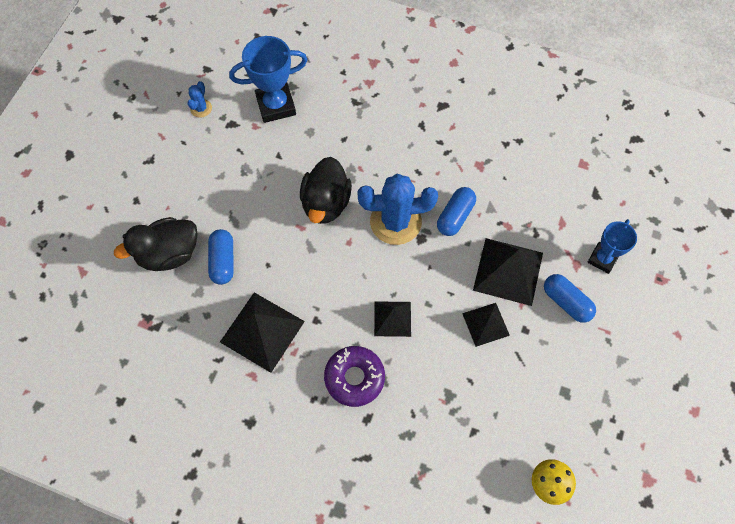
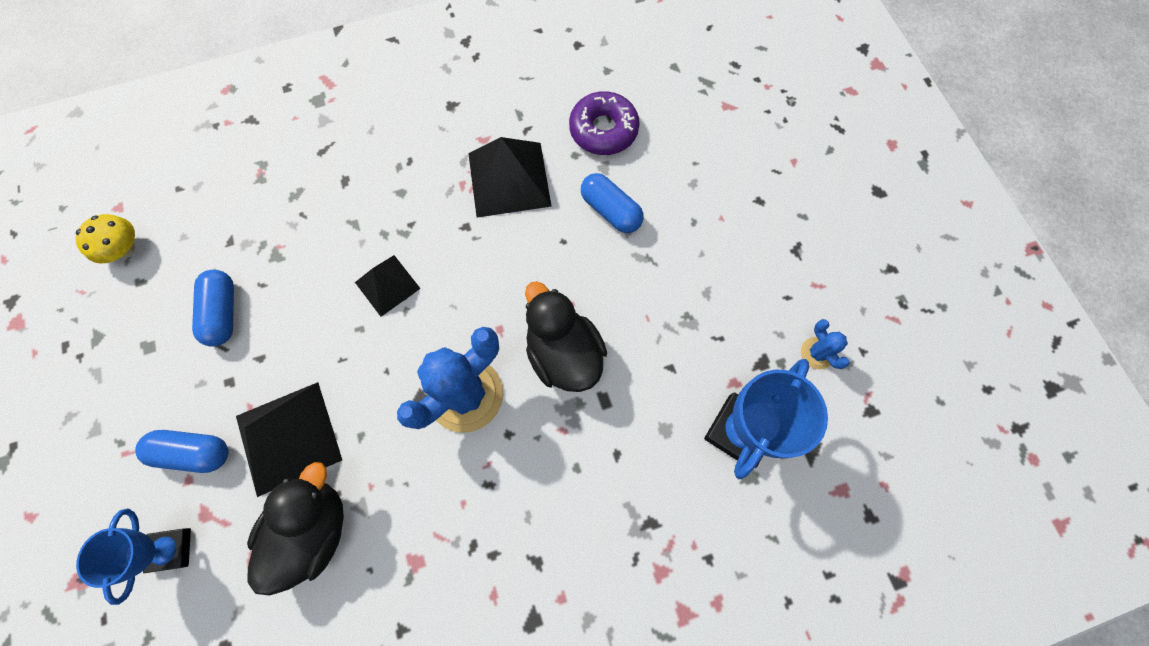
camera: 140 degrees right, 5 degrees up
black duck [114,217,198,271] -> black duck moved to [247,462,344,595]
purple donut [324,346,385,407] -> purple donut moved to [569,91,640,155]
blue capsule [437,187,476,236] -> blue capsule moved to [192,270,234,347]
black pyramid [462,303,510,347] -> none

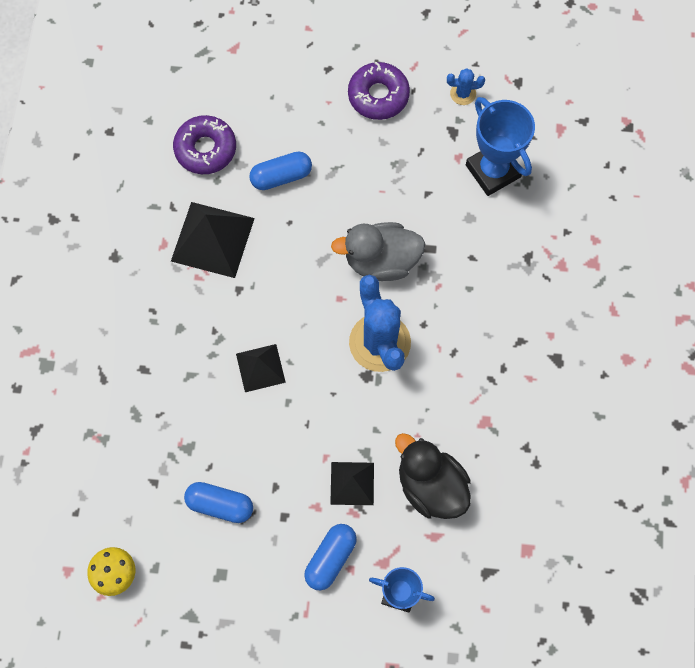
camera: 65 degrees left, 0 degrees up
black pyramid [236,382,342,497] -> black pyramid [330,462,374,505], size x0.60
black duck [525,281,607,392] -> grey duck [331,222,426,281]
none -> purple donut [348,61,410,120]

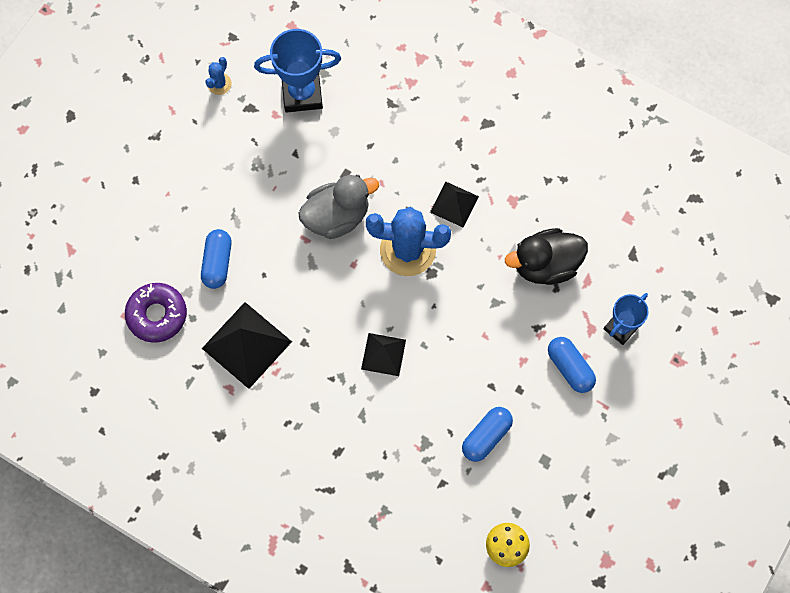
camera: 65 degrees left, 0 degrees up
black pyramid [330,462,374,505] -> black pyramid moved to [430,182,479,228]
grey duck [331,222,426,281] -> grey duck turned 135 degrees counterclockwise [298,175,379,239]
purple donut [348,61,410,120] -> none

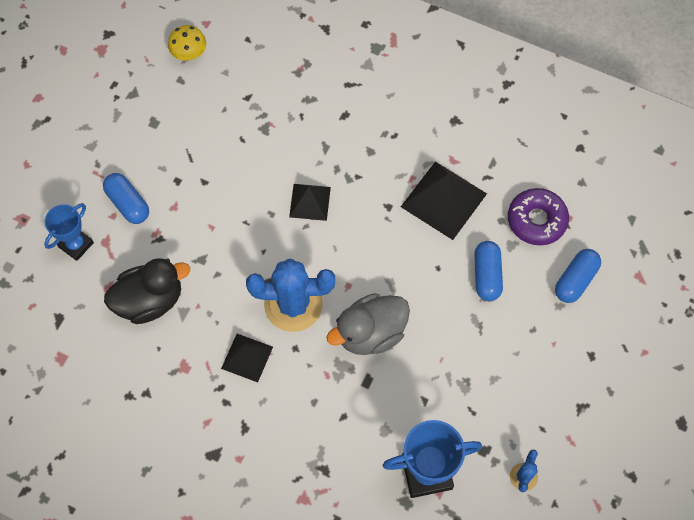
camera: 175 degrees right, 5 degrees down
blue capsule [462,407,513,462] -> blue capsule moved to [555,249,601,303]

